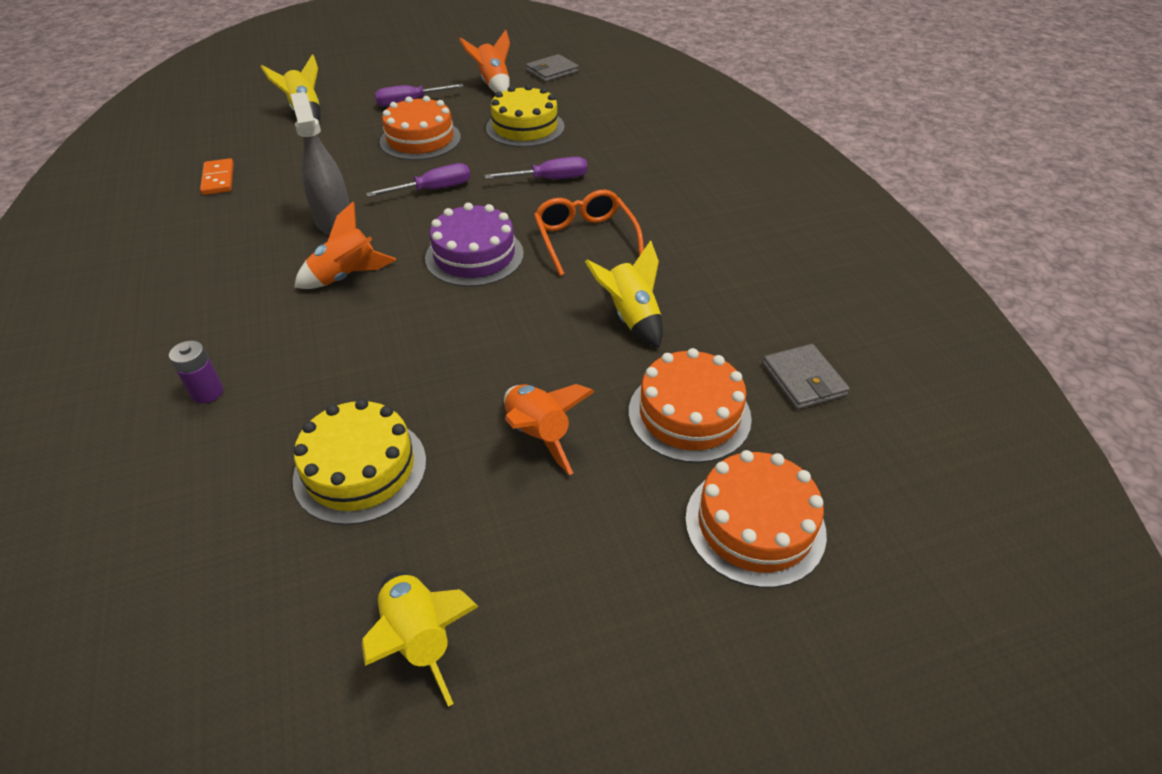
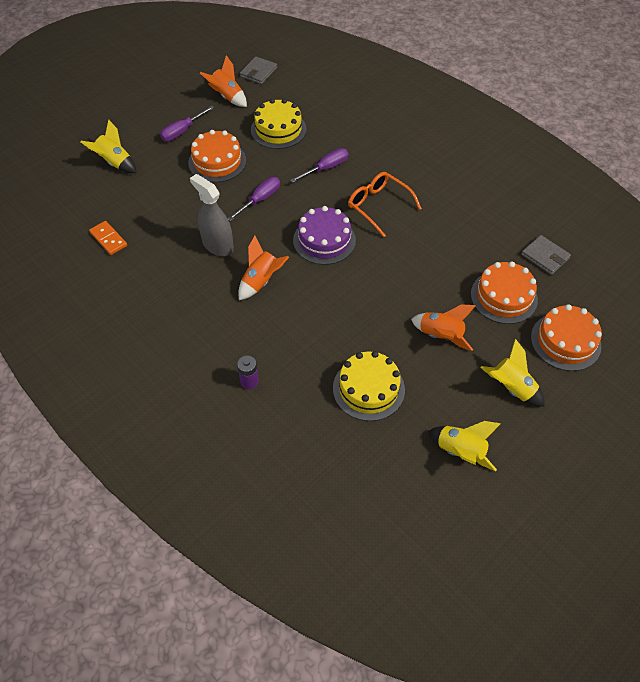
camera: 25 degrees left, 10 degrees up
yellow rocket [585,240,663,348] -> yellow rocket moved to [481,339,545,407]

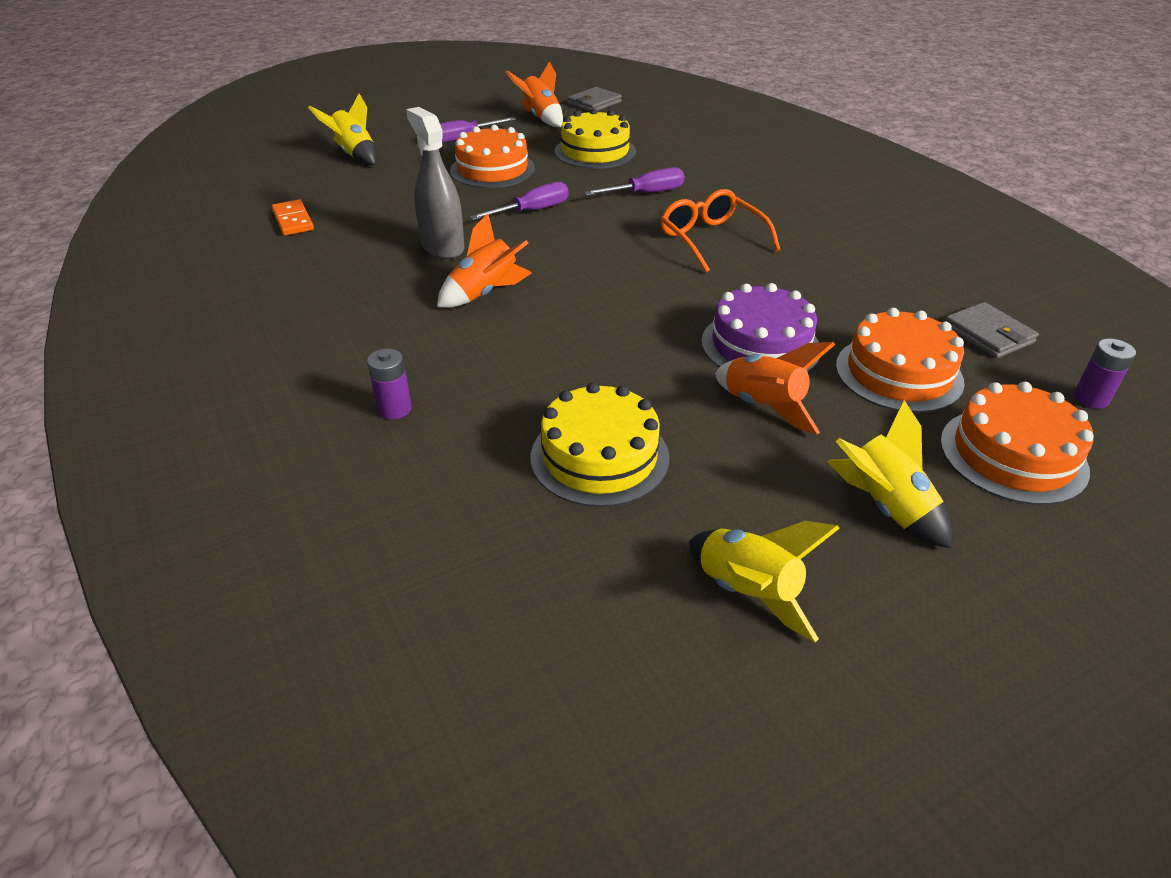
camera: 15 degrees right, 15 degrees down
purple cake [293,206,356,265] -> purple cake moved to [701,283,820,372]
none -> purple battery [1074,338,1136,409]

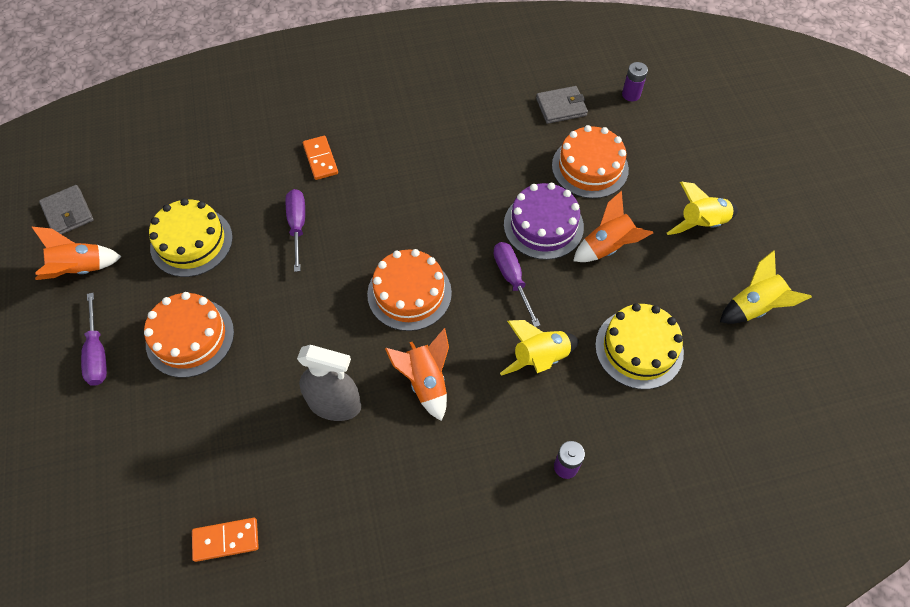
camera: 75 degrees left, 20 degrees up
yellow rocket [308,94,377,165] -> yellow rocket moved to [500,320,579,376]
grey spray bottle [406,107,465,259] -> grey spray bottle turned 150 degrees counterclockwise [297,345,361,421]
purple screwdriver [469,182,569,220] -> purple screwdriver moved to [494,242,540,327]
orange glasses [660,189,781,273] -> none
orange cake [940,382,1094,505] -> orange cake moved to [367,249,452,331]
none -> orange domino [303,136,338,180]

